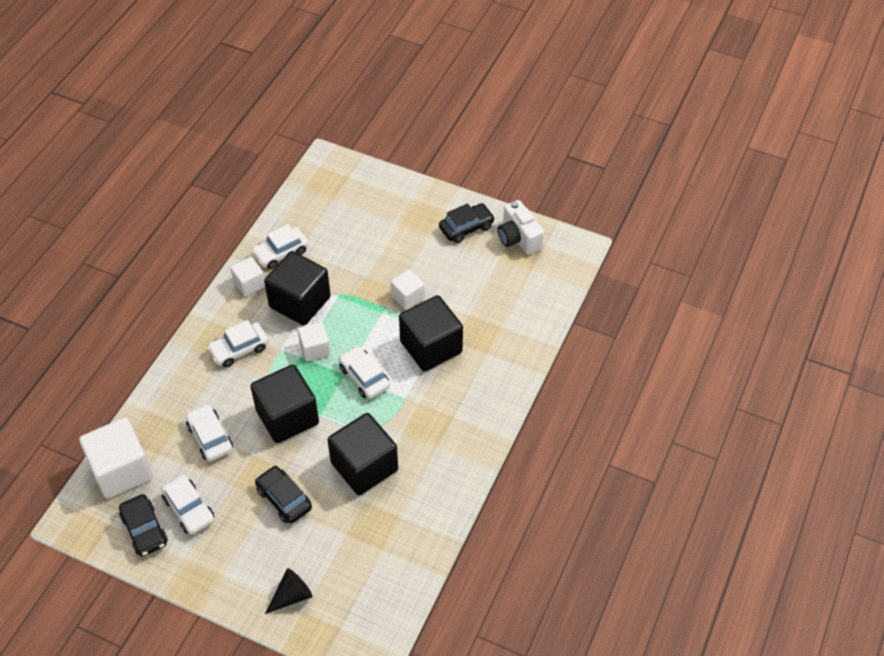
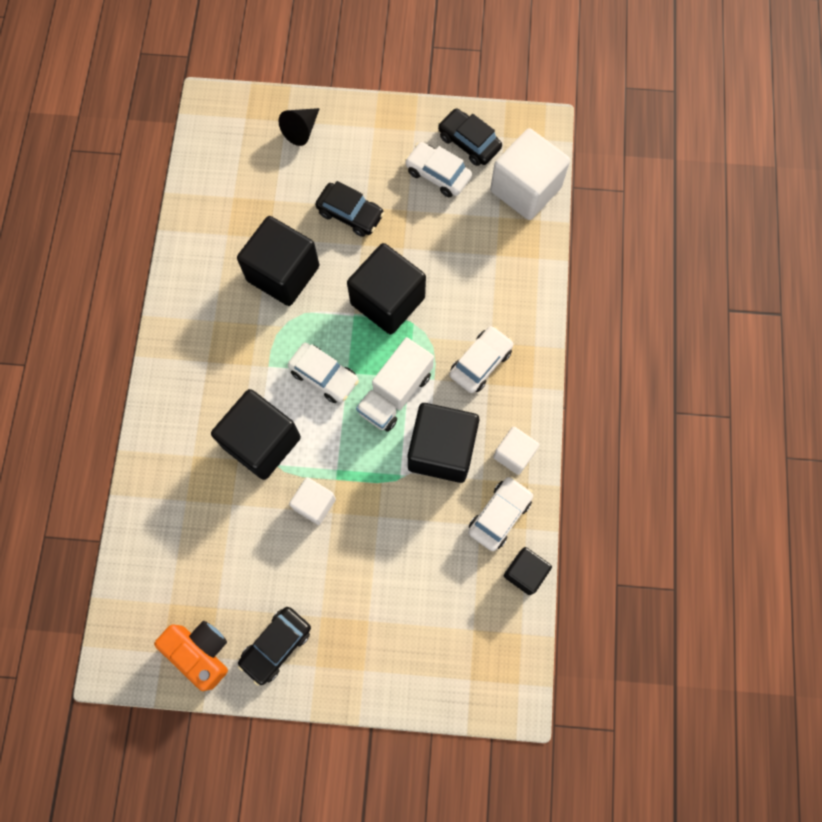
camera: 160 degrees right, 20 degrees up
white car [186,404,233,461] -> none
white cube [298,322,330,361] -> white truck [356,337,434,432]
white camera [497,200,544,255] -> orange camera [154,621,228,691]
none -> black cube [504,547,552,595]

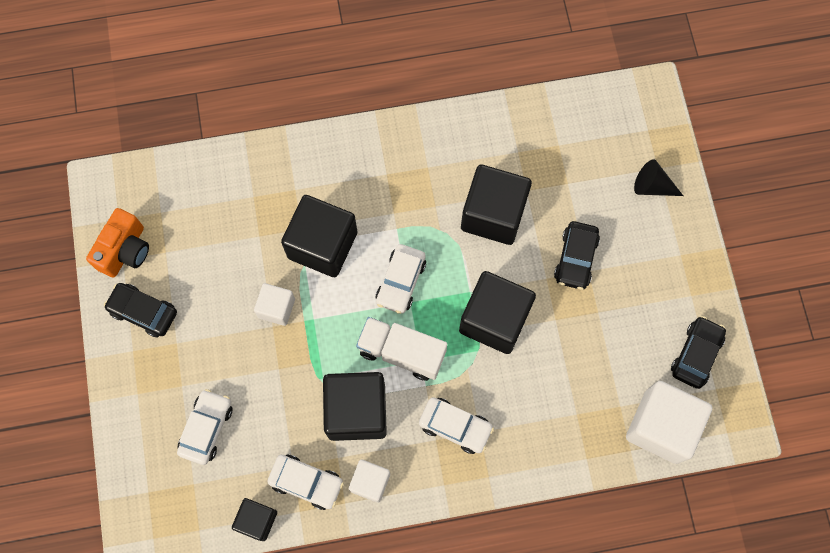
camera: 75 degrees right, 0 degrees up
white car [405,142,472,197] -> white car moved to [177,389,232,465]

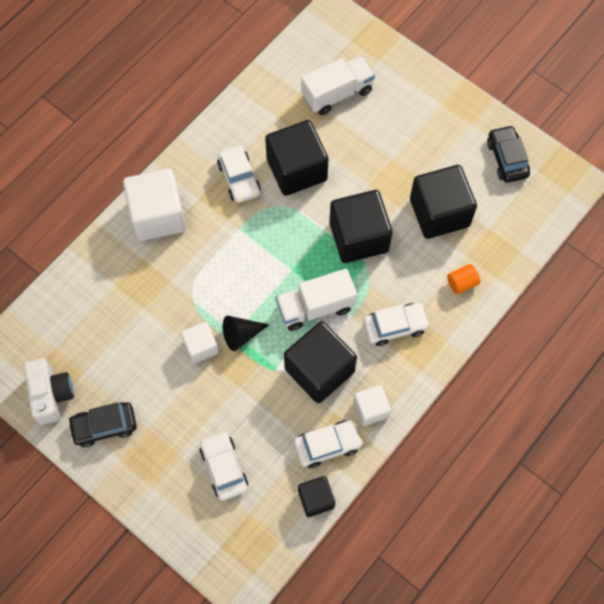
camera: 40 degrees left, 5 degrees down
orange camera [86,208,149,278] -> white camera [24,358,74,425]
black cube [281,195,357,277] -> black cube moved to [410,165,477,239]
white car [375,244,426,314] -> white car moved to [217,146,261,203]
black car [554,221,600,290] -> none
white cube [626,381,713,464] -> white cube moved to [123,169,186,241]
black cone [634,159,683,196] -> black cone moved to [223,316,269,351]
none -> white truck [301,56,375,115]
none -> orange cylinder [447,264,480,294]

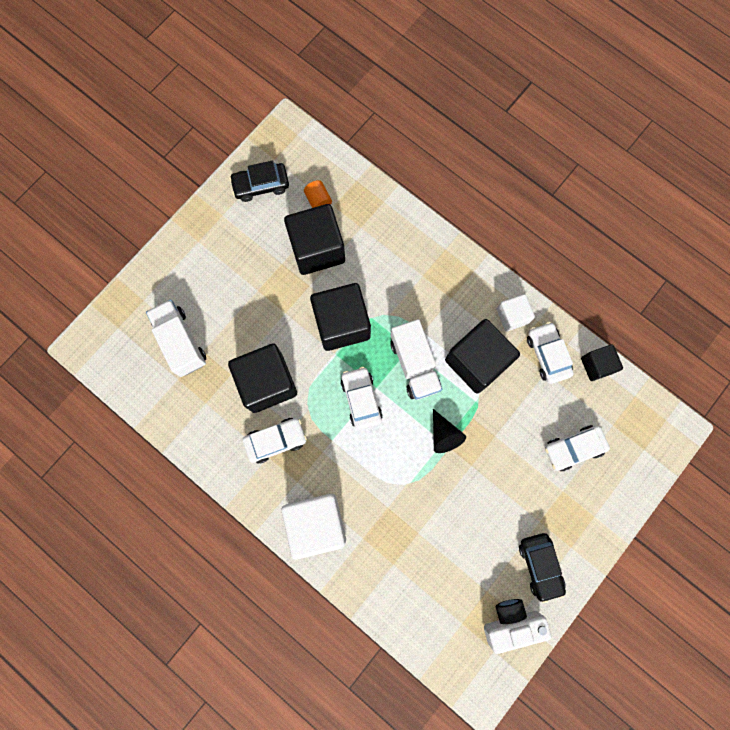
camera: 90 degrees left, 10 degrees up
white cube [181,322,219,363] -> none
white car [363,303,430,346] -> white car moved to [341,367,383,430]
orange cylinder [447,264,480,294] -> orange cylinder moved to [304,180,332,208]

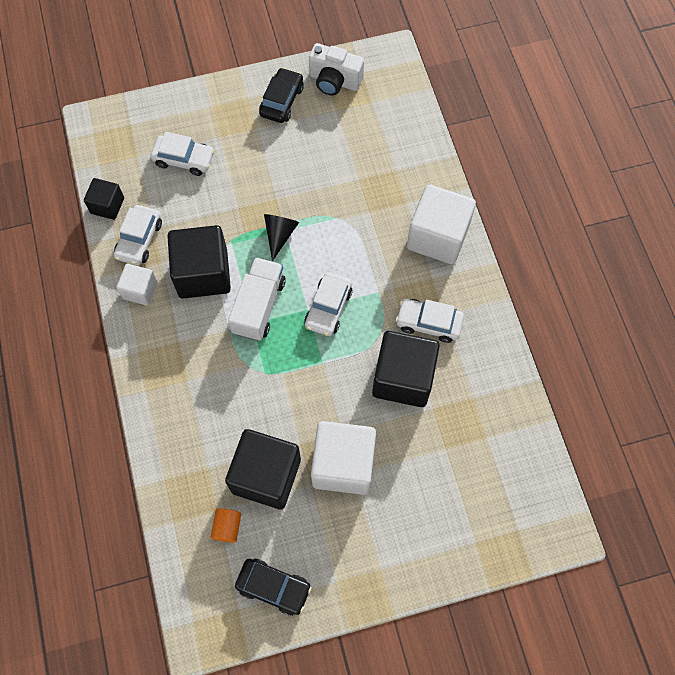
camera: 145 degrees left, 10 degrees down
white truck [146,299,206,377] -> none
black cube [310,283,371,351] -> none
none -> white cube [311,421,376,495]

